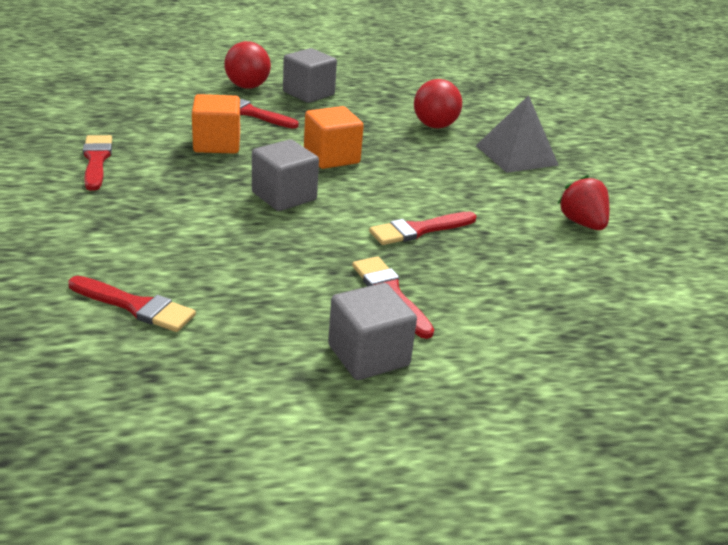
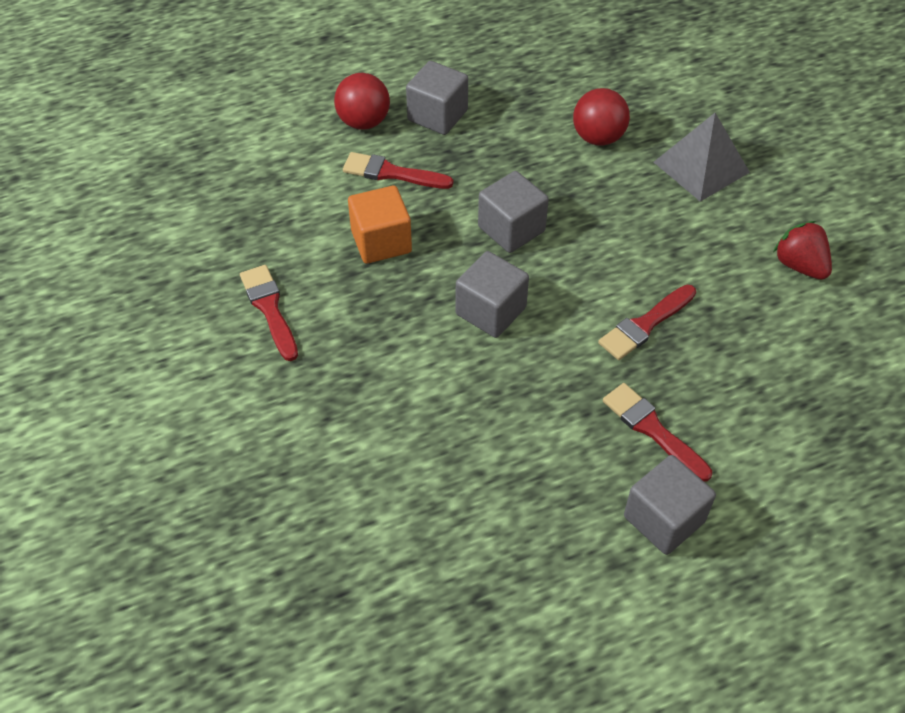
camera: 10 degrees left, 20 degrees up
red brush [68,276,196,332] -> none
orange cube [304,106,364,169] -> grey cube [478,171,549,253]

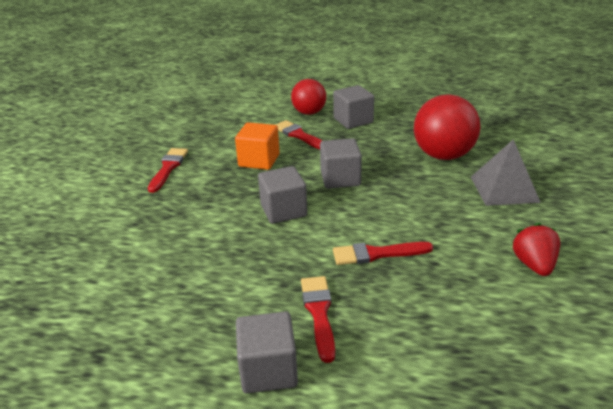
camera: 35 degrees right, 20 degrees down
red ball [573,88,630,146] -> red ball [414,94,480,160], size x1.57

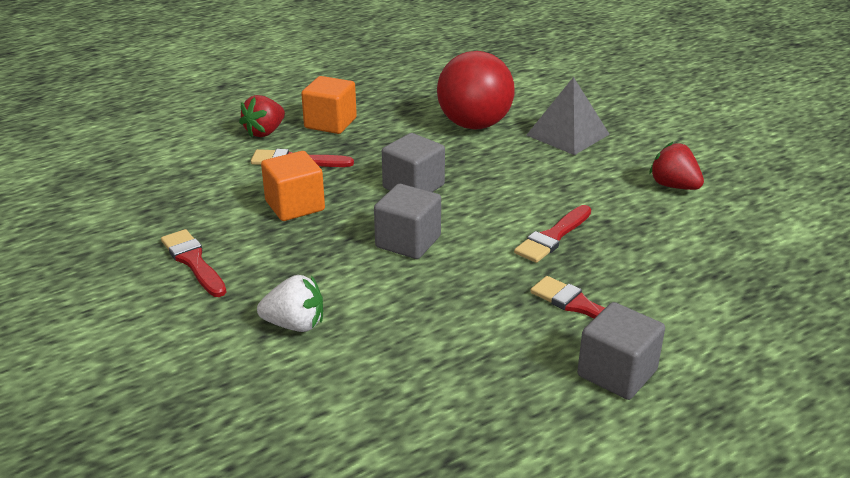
camera: 45 degrees left, 0 degrees up
red ball [291,79,326,115] -> red strawberry [239,95,285,137]
grey cube [333,85,374,129] -> orange cube [301,76,357,134]
none -> white strawberry [257,275,323,332]

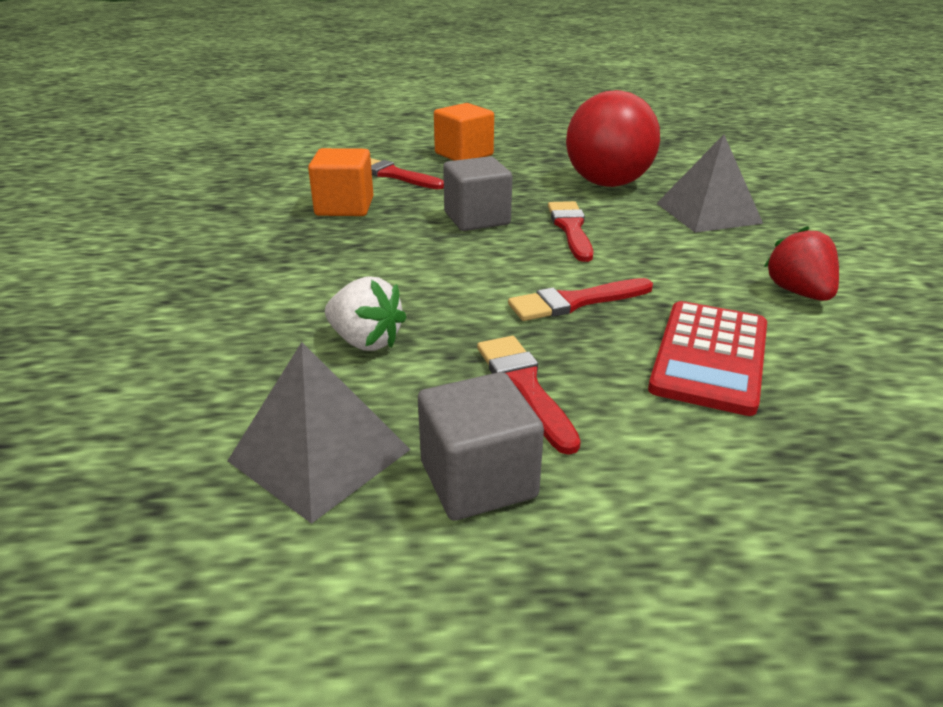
camera: 30 degrees right, 0 degrees up
red brush [161,229,226,297] -> red brush moved to [548,201,593,262]
red strawberry [239,95,285,137] -> none
white strawberry [257,275,323,332] -> white strawberry moved to [325,276,407,351]
grey cube [374,184,441,259] -> none
none -> grey pyramid [228,342,411,524]
none -> red calculator [648,301,767,416]

